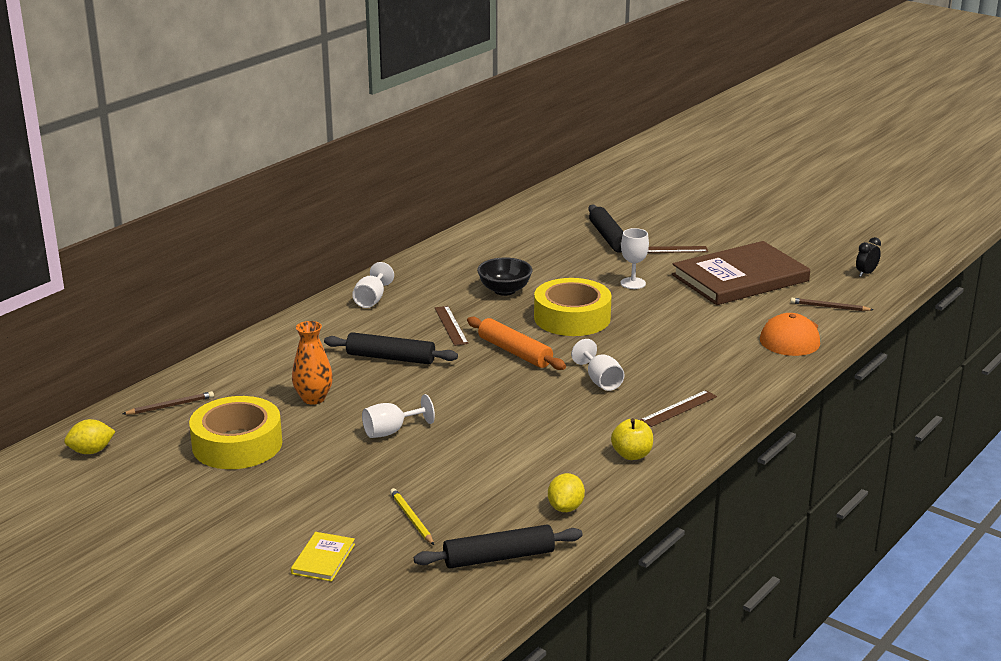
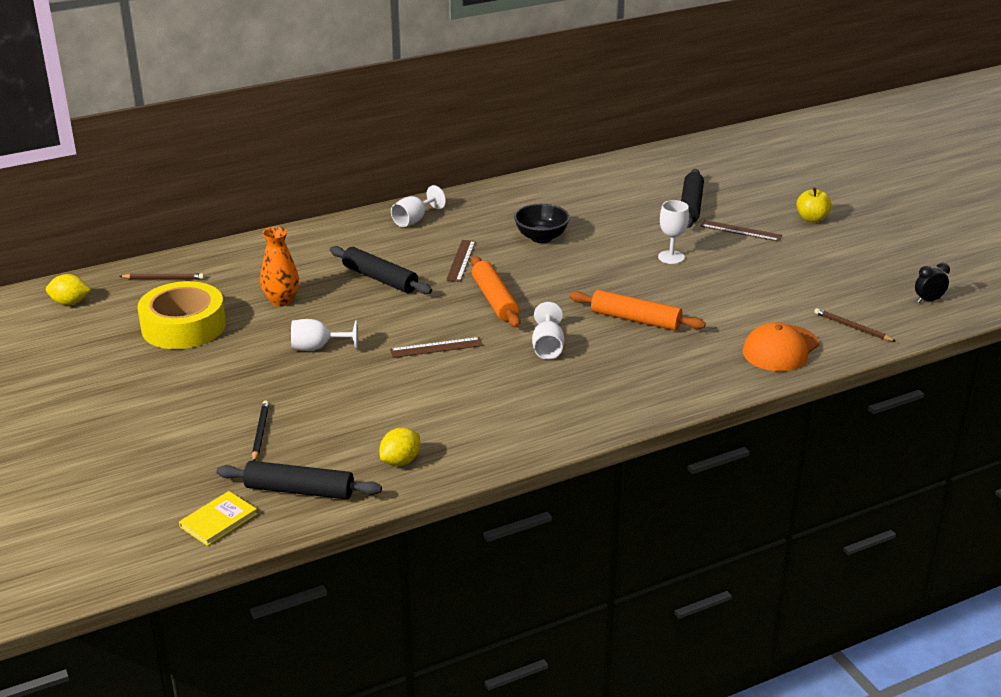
camera: 25 degrees right, 5 degrees up
yellow book [291,532,355,582] -> yellow book moved to [179,491,257,546]
yellow pencil [390,488,434,545] -> black pencil [252,401,269,461]
yellow tape [534,278,612,336] -> none
yellow apple [611,418,653,460] -> yellow apple moved to [796,187,832,222]
brown ruler [640,390,717,427] -> brown ruler moved to [390,337,483,358]
brown book [672,241,810,305] -> none
none -> orange rolling pin [569,290,706,330]

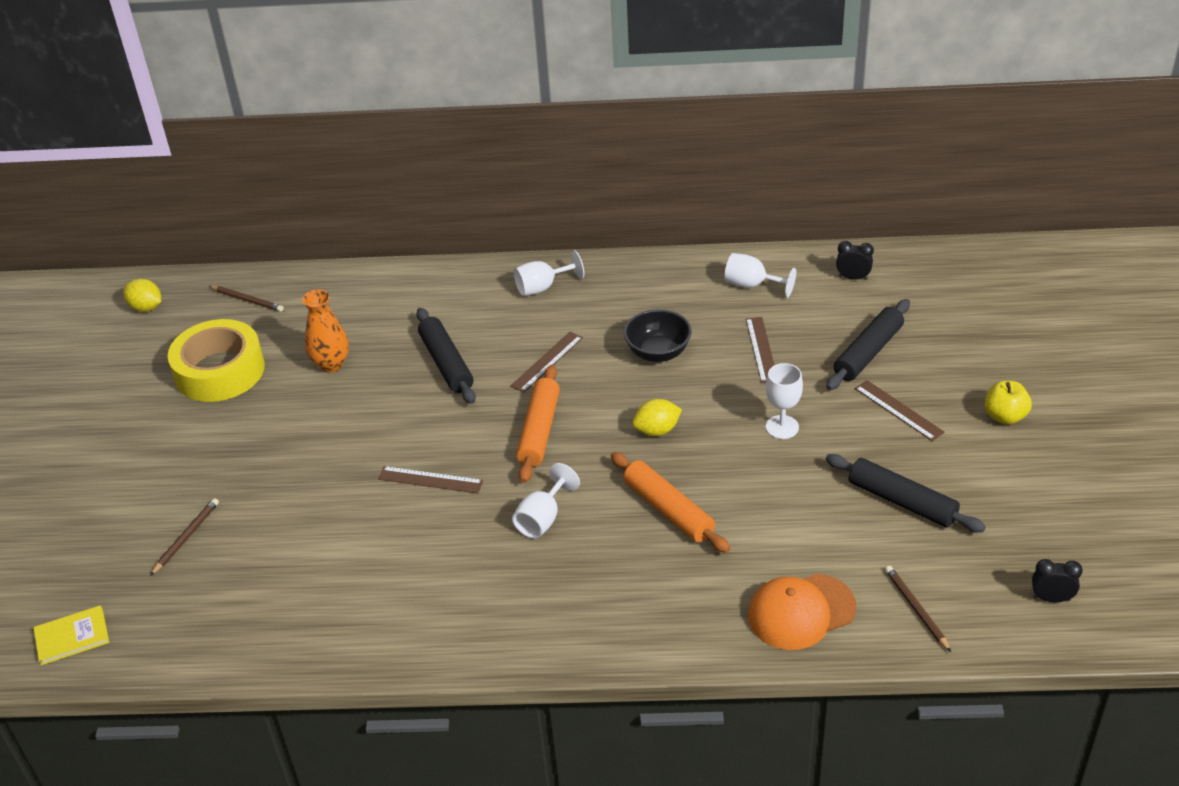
camera: 30 degrees right, 10 degrees up
black rolling pin [216,461,382,499] -> black rolling pin moved to [826,454,986,532]
black pencil [252,401,269,461] -> brown pencil [150,498,219,576]
white goblet [291,319,358,351] -> white goblet moved to [724,253,796,297]
yellow lemon [379,428,420,466] -> yellow lemon moved to [632,399,682,436]
none -> brown ruler [746,317,774,383]
none -> black clock [836,241,874,280]

